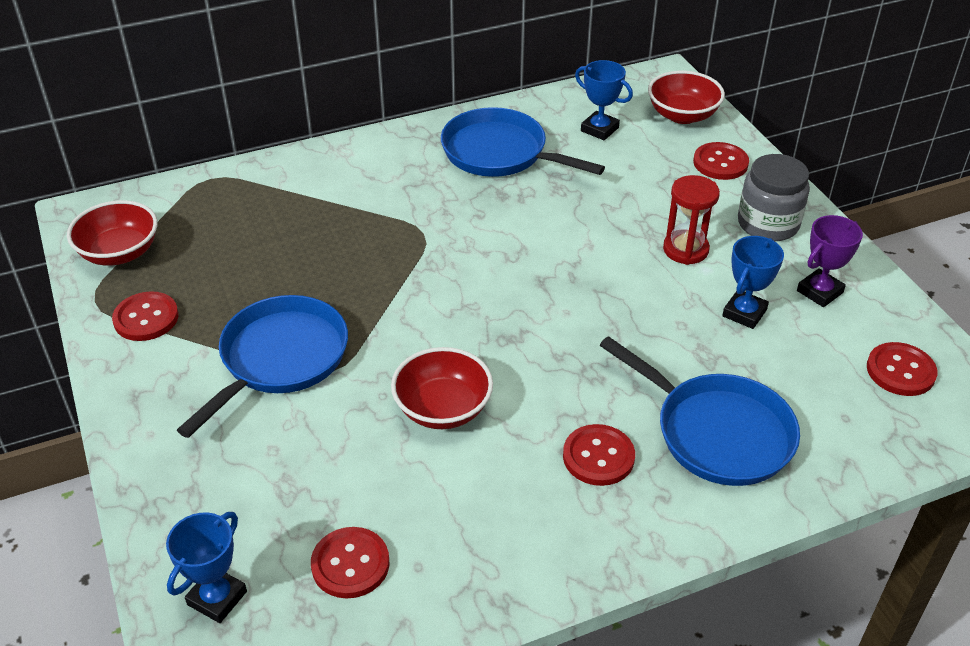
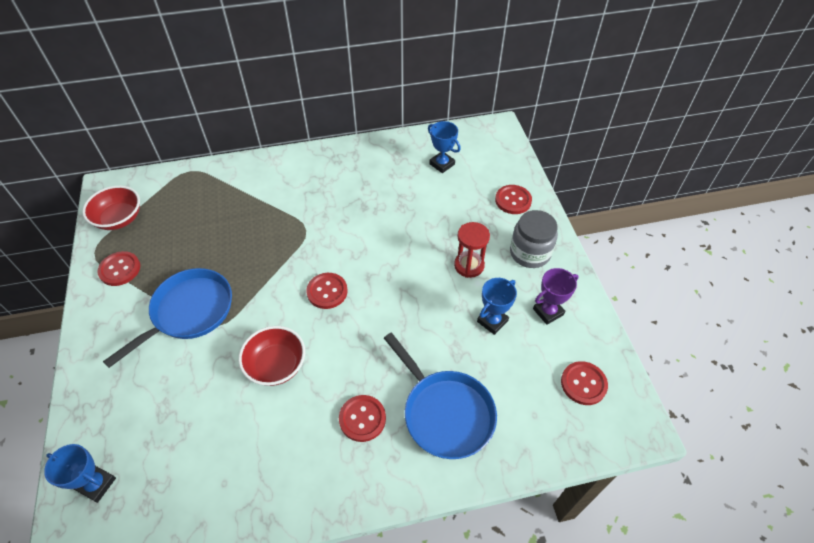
camera: 10 degrees right, 10 degrees up
blue trophy [166,512,247,623] -> blue trophy turned 75 degrees clockwise [44,444,116,503]
red button [311,527,389,598] -> red button moved to [306,273,348,309]
blue pan [441,107,605,177] -> none
red bowl [648,71,725,124] -> none

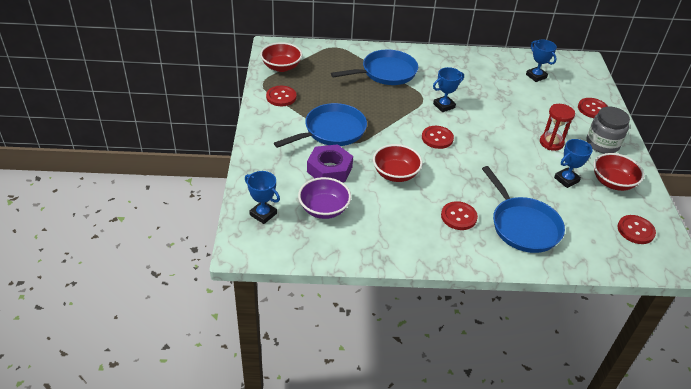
camera: 10 degrees right, 10 degrees down
purple trophy [533,268,579,325] -> red bowl [594,153,644,191]
none -> purple bowl [298,177,351,219]
none -> purple nut [307,144,353,182]
none -> blue pan [331,49,418,85]
none -> blue trophy [433,67,464,112]

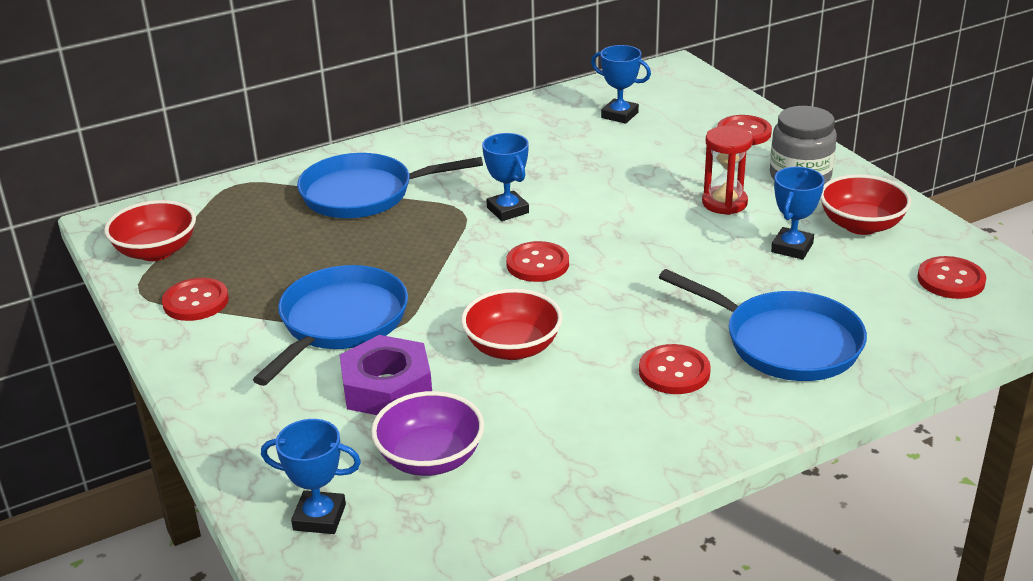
camera: 25 degrees left, 10 degrees down
blue pan [331,49,418,85] -> blue pan turned 135 degrees counterclockwise [297,153,483,218]
blue trophy [433,67,464,112] -> blue trophy turned 60 degrees counterclockwise [482,133,529,221]

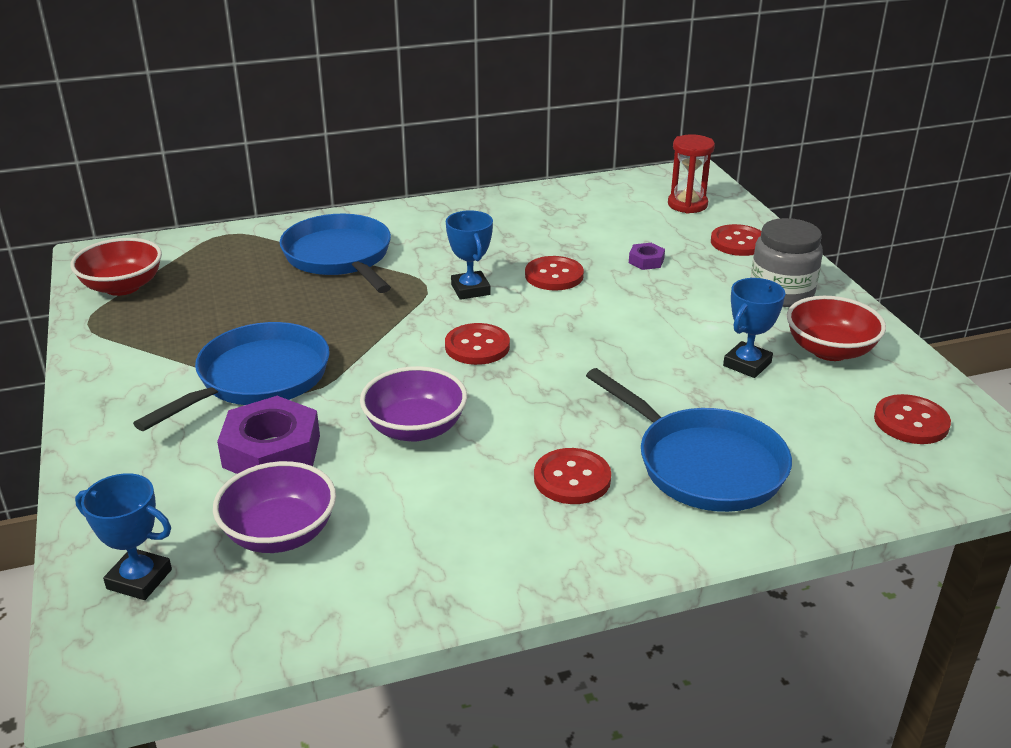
camera: 10 degrees right, 0 degrees up
red button [162,278,229,321] -> red button moved to [525,256,584,290]
blue pan [297,153,483,218] -> blue pan turned 60 degrees clockwise [280,214,391,293]
red bowl [461,289,563,360] -> purple bowl [360,366,467,442]
blue trophy [591,45,651,124] -> none
red hourglass [702,126,753,215] -> red hourglass moved to [668,134,715,214]
none -> purple nut [629,243,665,270]

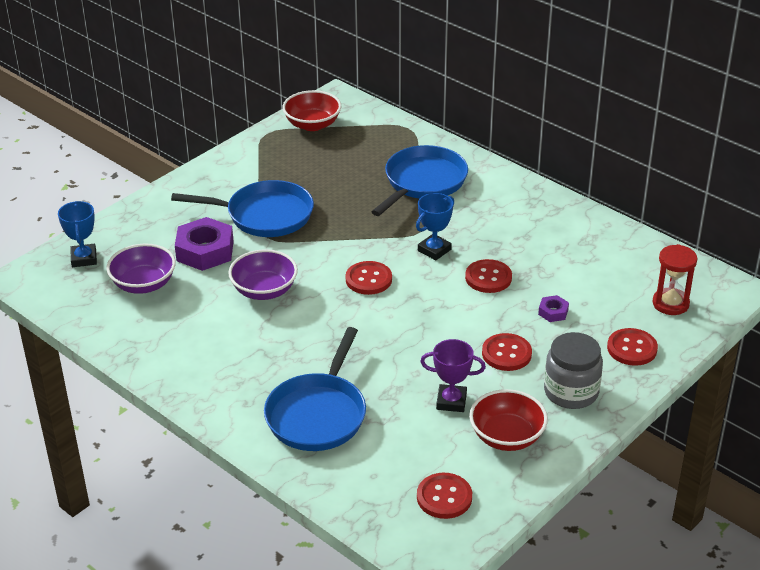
camera: 60 degrees right, 5 degrees up
red button [534,448,611,504] -> red button moved to [482,333,532,371]
blue trophy [723,278,785,378] -> purple trophy [420,339,486,412]

